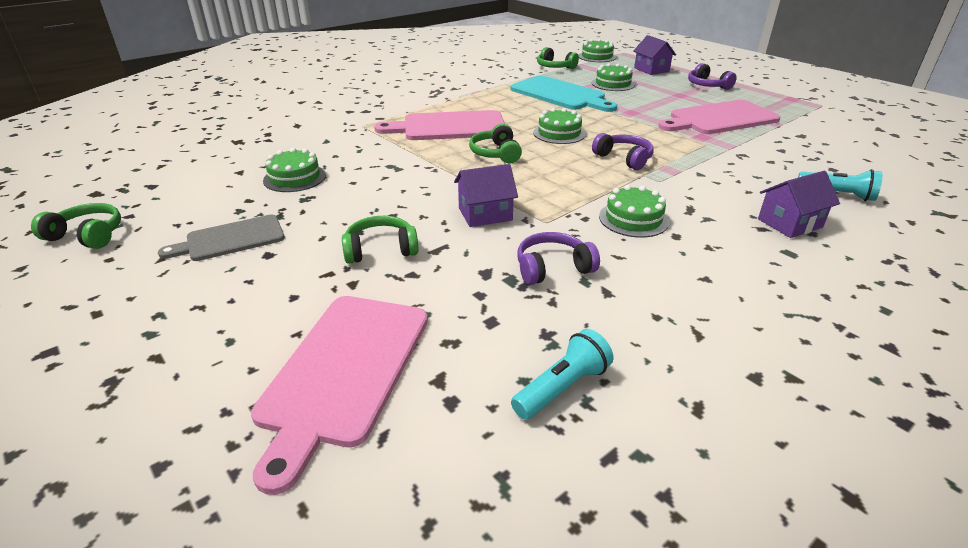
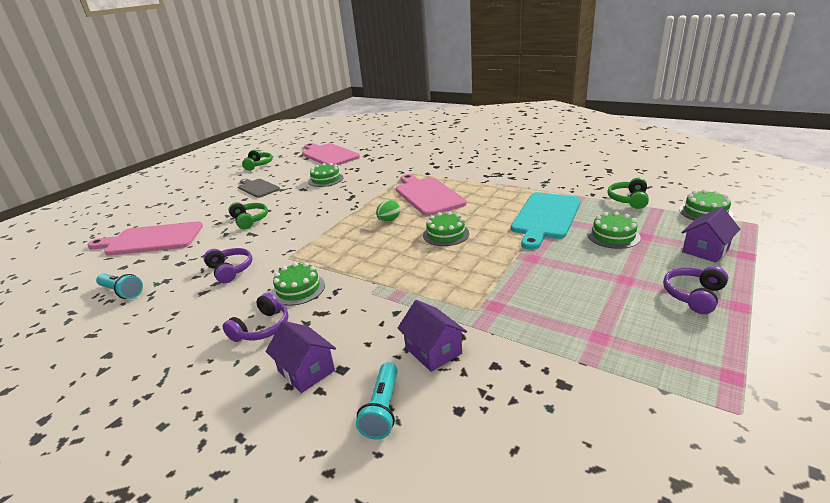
camera: 75 degrees right, 5 degrees down
purple house [454,164,518,227] -> purple house moved to [398,300,467,372]
green headphones [469,123,522,163] -> green egg [376,200,400,221]
purple headphones [592,133,654,170] -> purple headphones moved to [223,293,288,342]
pink cutting board [658,100,781,134] -> pink cutting board moved to [302,143,360,166]

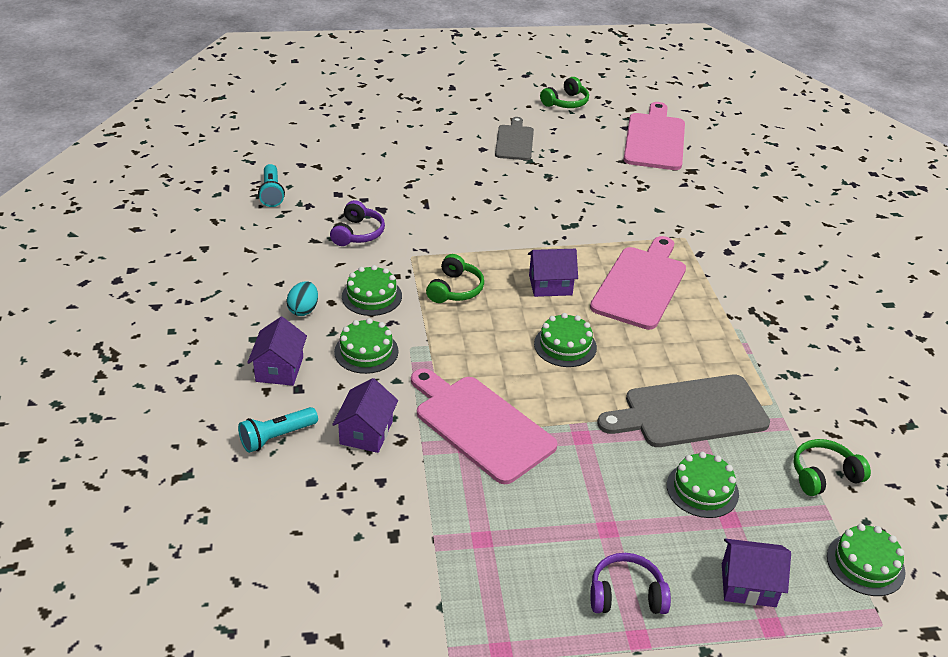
camera: 45 degrees right, 10 degrees up
pink cutting board [87,221,203,256] -> pink cutting board moved to [411,369,558,484]
purple headphones [223,293,288,342] -> turquoise egg [286,281,318,316]
green headphones [229,202,268,229] -> green headphones moved to [426,254,484,303]
green cake [308,163,344,187] -> green cake moved to [334,318,399,374]
green egg [376,200,400,221] -> purple house [528,249,578,297]
turquoise cutting board [511,192,581,250] -> grey cutting board [597,375,770,447]

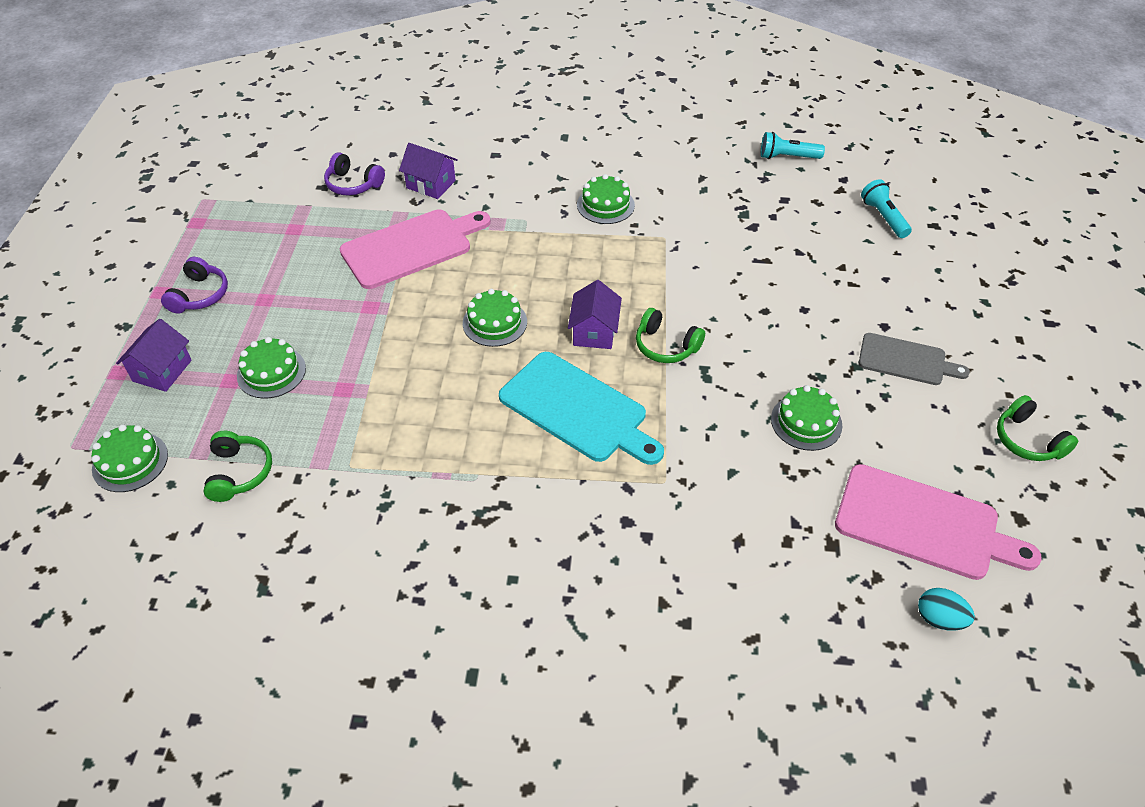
camera: 105 degrees right, 10 degrees up
turquoise flashlight [238,407,318,453] -> turquoise flashlight moved to [861,179,912,238]
purple house [247,317,307,386] -> none
turquoise egg [286,281,318,316] -> turquoise egg moved to [918,588,975,631]
purple headphones [330,200,385,246] -> purple headphones moved to [324,152,385,195]
green cake [334,318,399,374] -> green cake moved to [771,385,843,451]
green headphones [426,254,484,303] -> green headphones moved to [636,308,705,363]
pink cutting board [590,236,686,330] -> turquoise cutting board [499,352,664,465]
grey cutting board [597,375,770,447] -> none

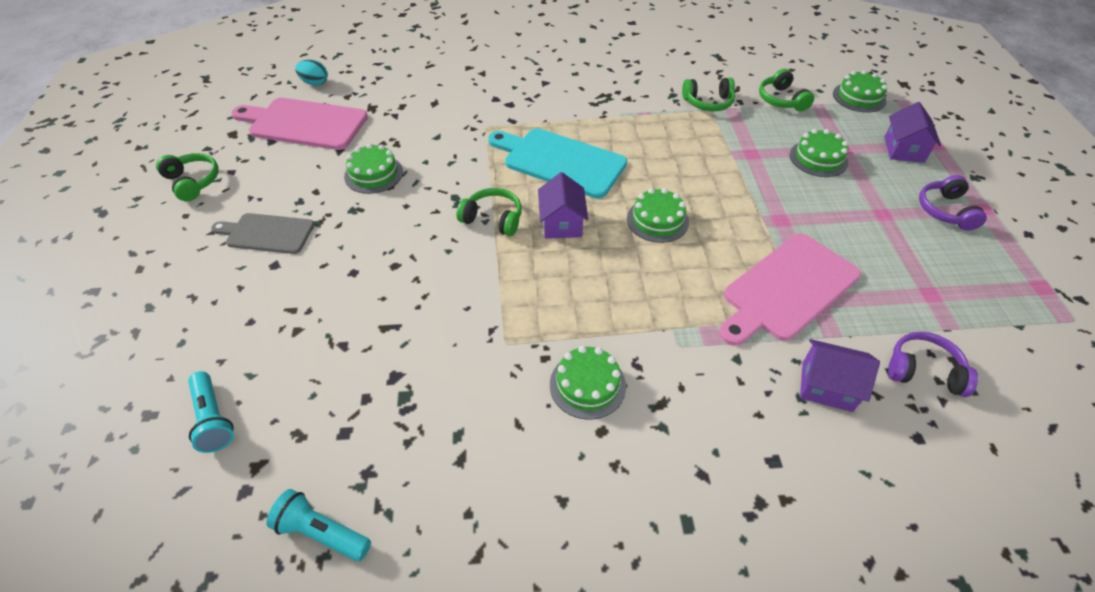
camera: 170 degrees right, 0 degrees up
turquoise flashlight [761,132,825,159] -> turquoise flashlight turned 150 degrees counterclockwise [266,489,371,562]
none -> green headphones [682,78,735,111]

